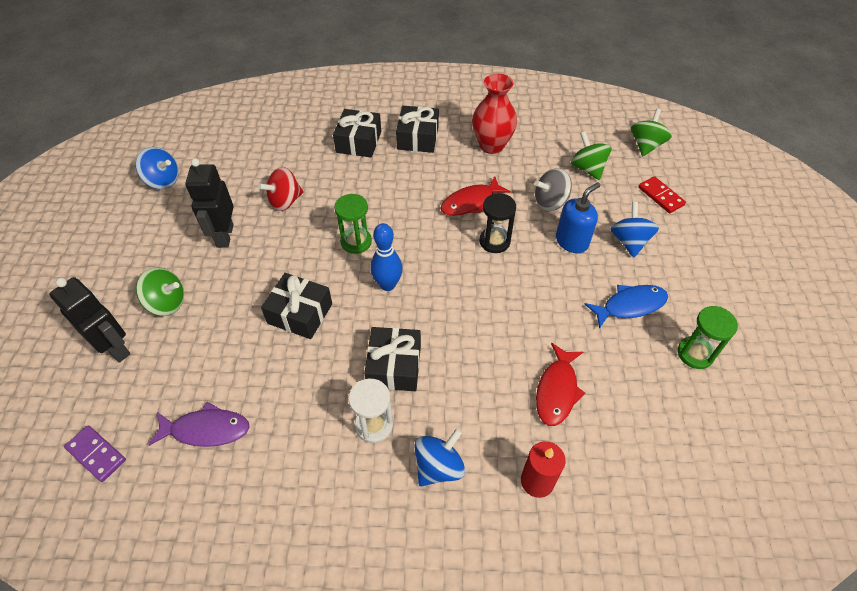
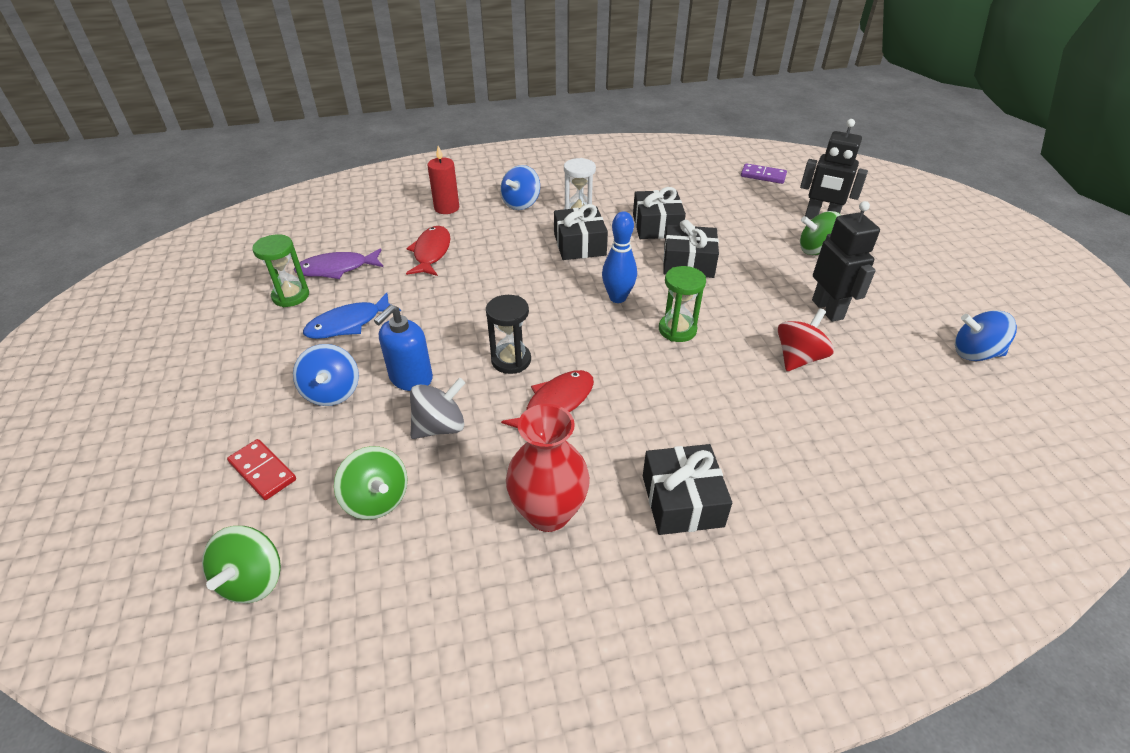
camera: 165 degrees right, 10 degrees down
purple fish [148,402,250,447] -> purple fish moved to [294,248,383,279]
black gift [333,109,381,158] -> black gift moved to [633,187,686,239]

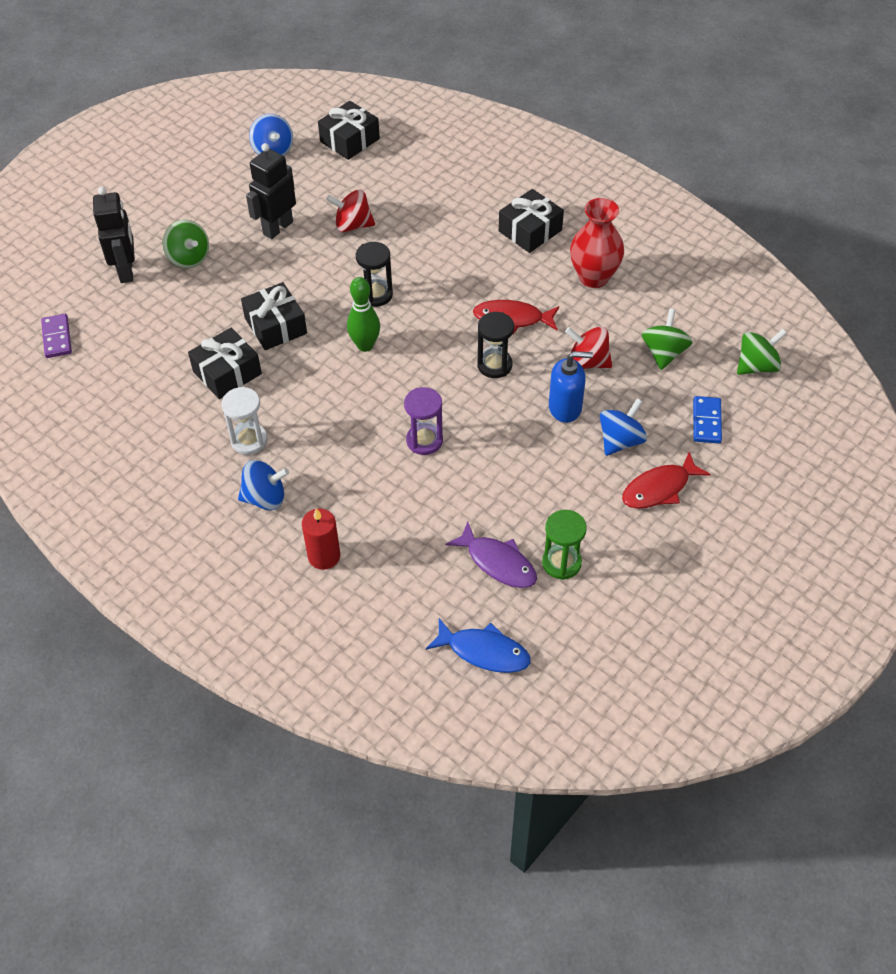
camera: 125 degrees left, 10 degrees up
red domino [227,439,296,500] -> blue domino [693,396,722,443]
blue fish [303,293,401,339] -> blue fish moved to [426,618,531,673]
red fish [406,226,450,276] -> red fish moved to [622,452,711,509]
grey spinning top [410,378,465,439] -> red spinning top [565,327,612,369]
black gift [554,204,608,260] -> black gift moved to [318,101,380,160]
blue bowling pin [602,211,637,303] -> green bowling pin [347,277,380,352]
green hourglass [659,266,706,342] -> black hourglass [356,242,393,307]
none -> purple hourglass [404,387,443,455]

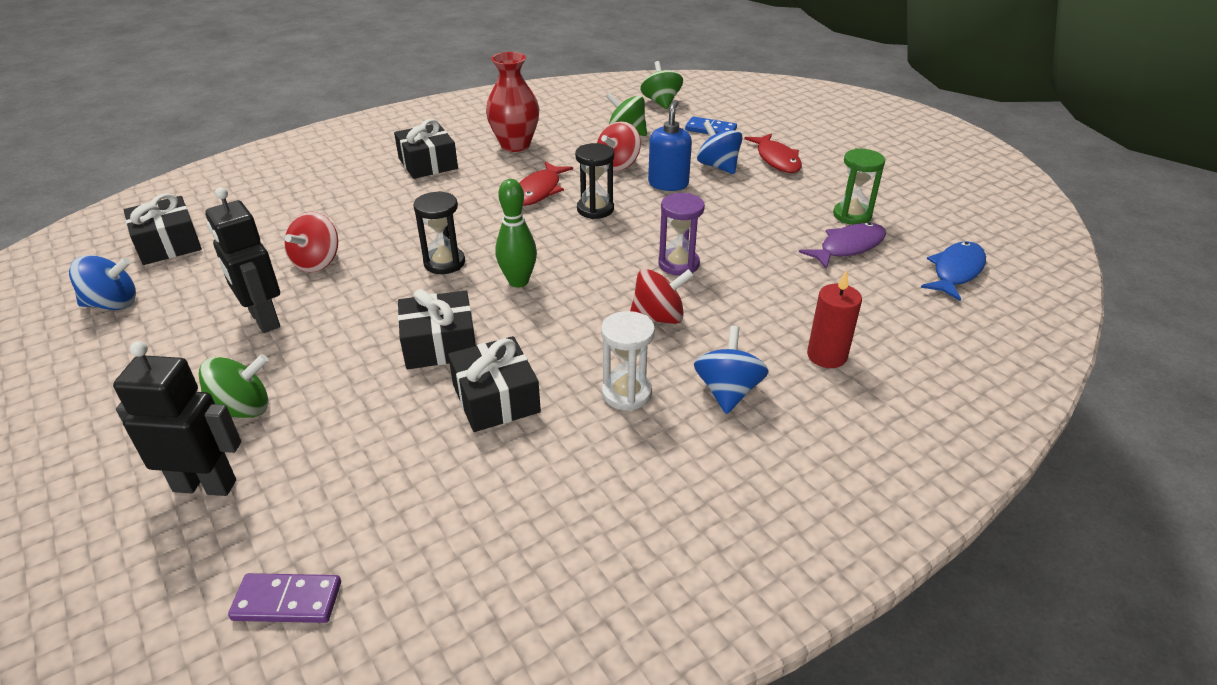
camera: 75 degrees left, 15 degrees down
none -> red spinning top [630,269,694,324]

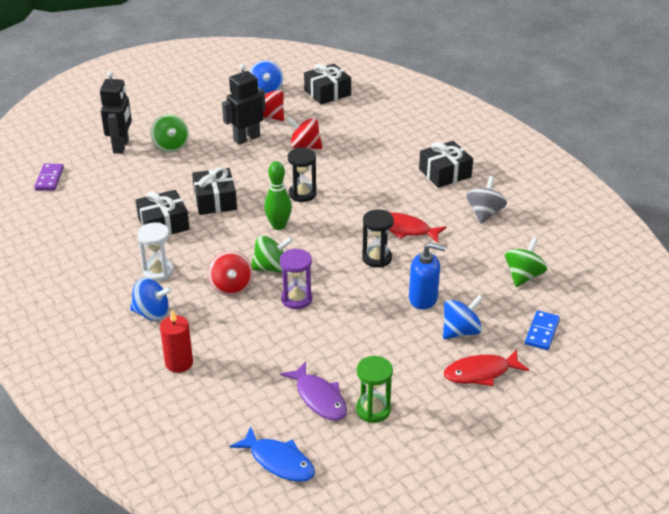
camera: 90 degrees right, 0 degrees up
red vase [486,52,539,152] -> grey spinning top [466,176,507,224]
red spinning top [597,121,641,171] -> red spinning top moved to [258,87,284,121]
green spinning top [640,61,683,109] -> green spinning top moved to [251,235,293,273]

